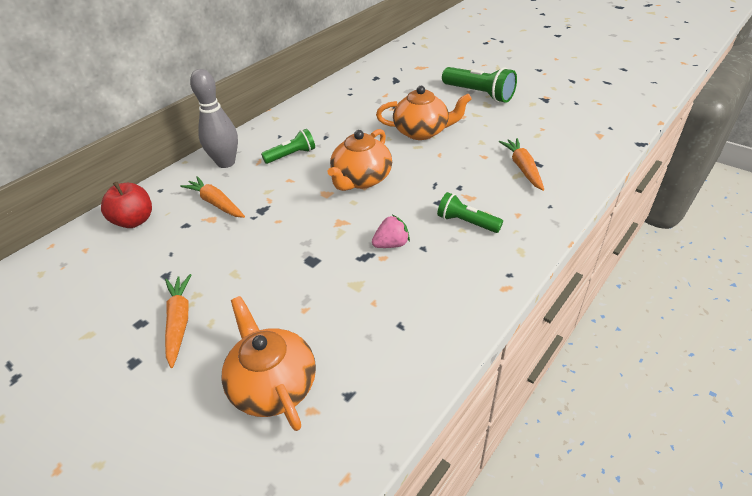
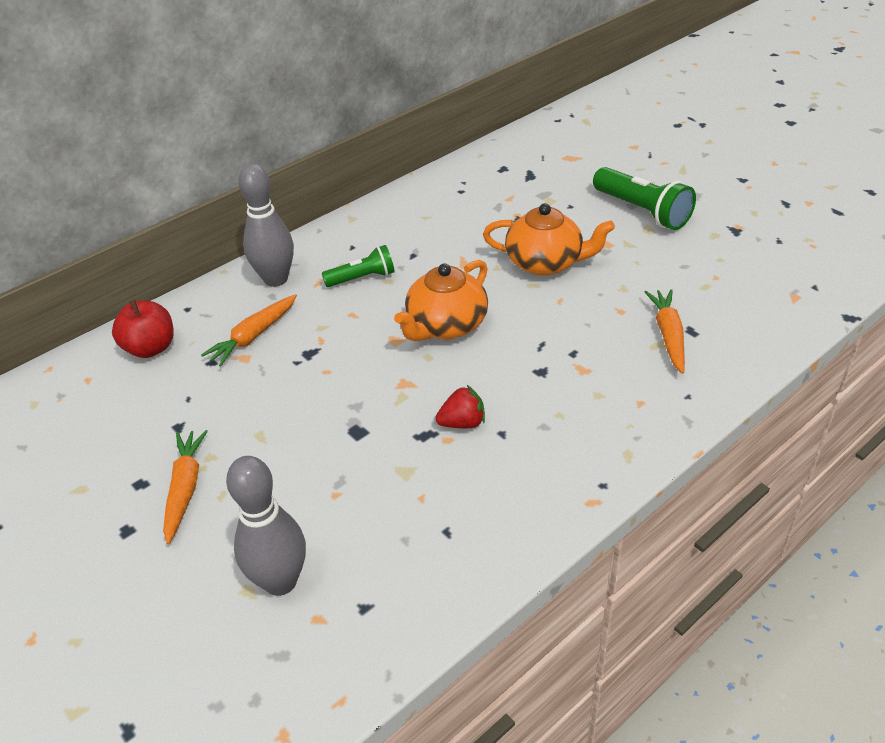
camera: 10 degrees right, 0 degrees up
orange carrot [180,176,245,218] -> orange carrot turned 105 degrees counterclockwise [201,294,297,367]
orange teapot [221,296,316,431] -> grey bowling pin [226,456,306,596]
pink strawberry [372,215,410,248] -> red strawberry [436,385,485,428]
green flashlight [437,192,503,233] -> none

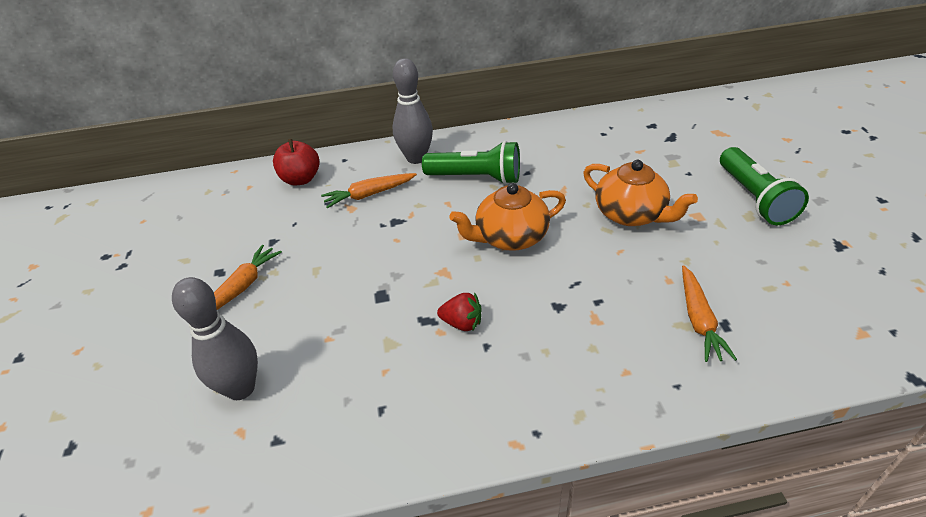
camera: 30 degrees right, 0 degrees up
green flashlight [322,245,395,287] -> green flashlight [422,141,520,185], size x1.61
orange carrot [645,289,685,374] -> orange carrot turned 150 degrees clockwise [682,265,737,362]

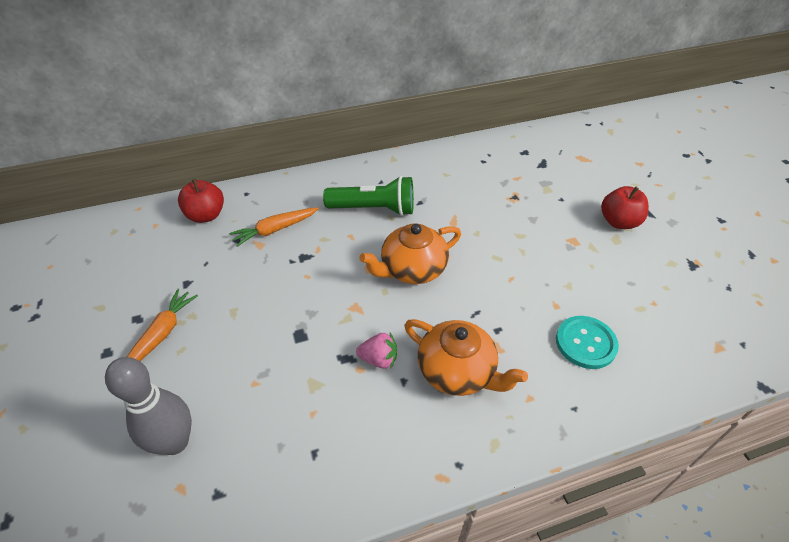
camera: 10 degrees left, 5 degrees up
grey bowling pin [392,58,433,164] -> none
red strawberry [437,292,481,331] -> pink strawberry [356,333,397,369]
orange teapot [583,160,698,226] -> orange teapot moved to [404,319,528,396]
orange carrot [682,265,737,362] -> turquoise button [556,316,619,369]
green flashlight [720,147,809,225] -> red apple [601,186,649,229]

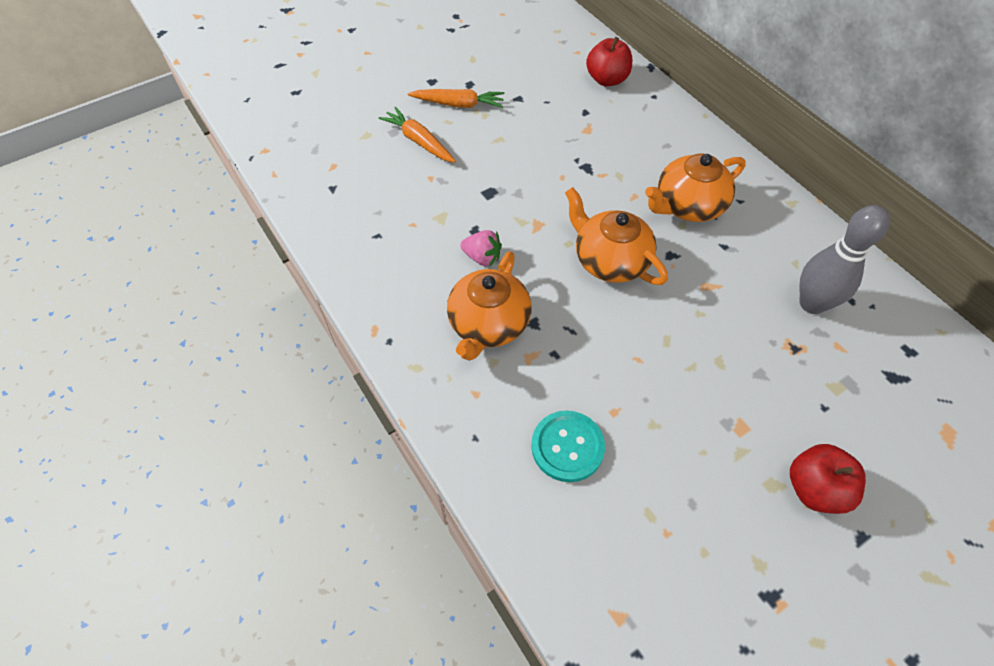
camera: 75 degrees right, 10 degrees up
grey bowling pin [105,357,192,455] -> grey bowling pin moved to [799,205,890,314]
orange carrot [229,207,319,247] -> orange carrot moved to [379,107,456,163]
green flashlight [323,176,414,216] -> orange teapot [645,154,746,222]
pink strawberry [356,333,397,369] -> pink strawberry turned 60 degrees counterclockwise [460,230,502,267]

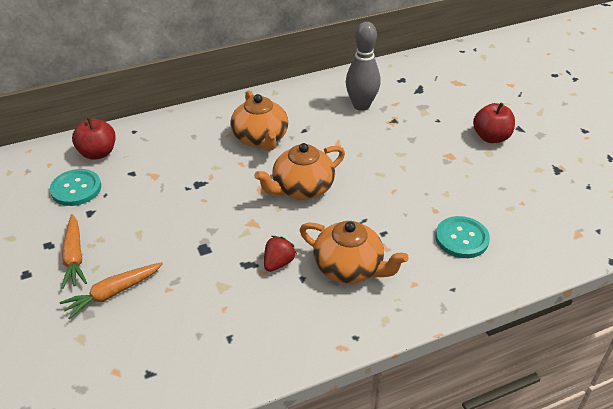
camera: 80 degrees left, 15 degrees down
orange carrot [408,89,504,108] -> orange carrot turned 150 degrees clockwise [62,214,87,289]
pink strawberry [460,230,502,267] -> red strawberry [264,236,297,272]
none -> turquoise button [50,169,101,206]

